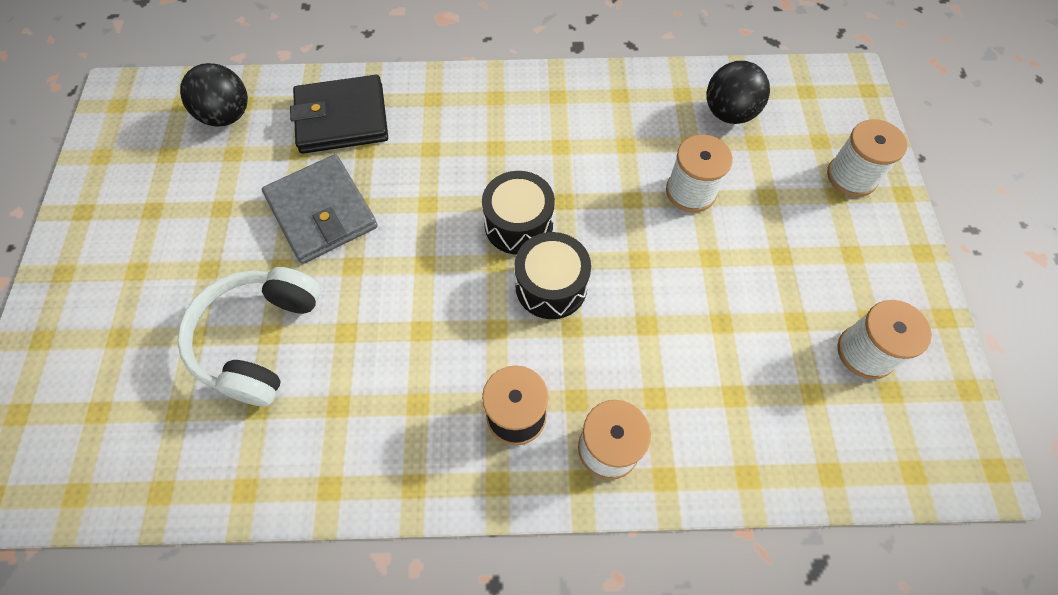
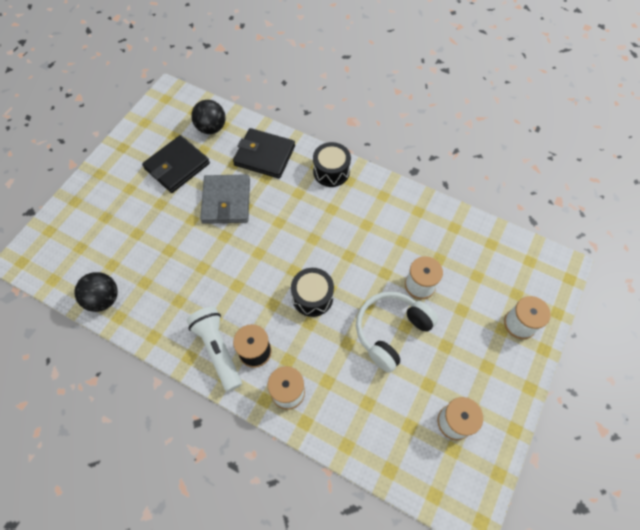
camera: 30 degrees right, 0 degrees up
white headphones [177,267,321,406] -> white headphones moved to [356,291,438,373]
black drum [482,171,555,255] -> black drum moved to [313,142,351,187]
black ball [707,61,770,124] -> black ball moved to [74,272,118,312]
none -> black wallet [142,135,210,193]
none -> white flashlight [187,307,242,392]

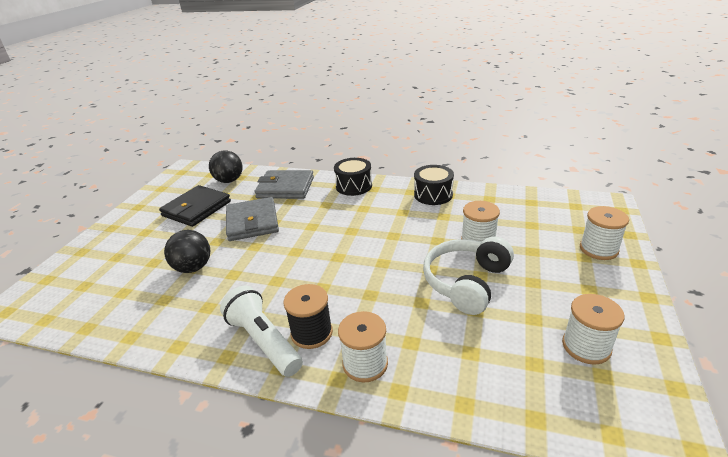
camera: 10 degrees left, 30 degrees down
black ball [74,272,118,312] -> black ball moved to [164,230,210,273]
black wallet [233,128,295,179] -> grey wallet [255,170,314,199]
black drum [291,268,334,317] -> black drum moved to [414,165,454,205]

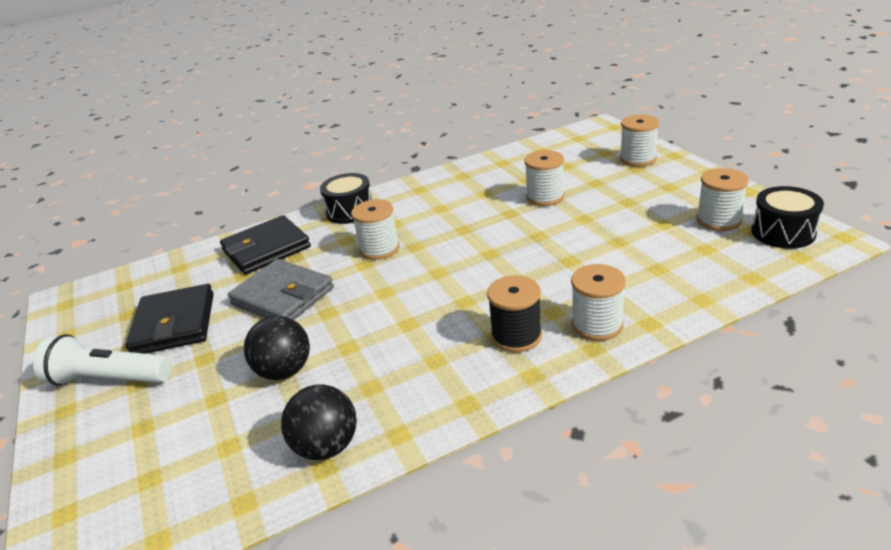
camera: 40 degrees left, 0 degrees up
black ball [209,150,243,183] -> black ball moved to [281,384,357,460]
white flashlight [220,286,303,377] -> white flashlight moved to [33,334,172,386]
grey wallet [255,170,314,199] -> black wallet [220,215,311,275]
black drum [414,165,454,205] -> black drum moved to [751,186,824,249]
white headphones [423,237,514,315] -> none
none -> white spool [351,199,400,260]

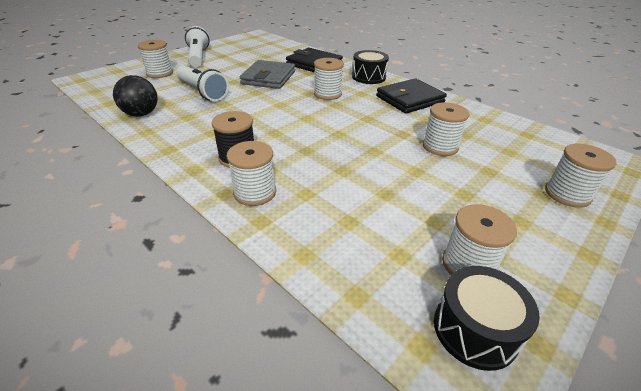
camera: 65 degrees right, 5 degrees up
black wallet [125,284,214,354] -> black wallet moved to [376,78,447,114]
black ball [244,316,310,380] -> white flashlight [176,65,229,101]
none -> white spool [137,40,173,78]

